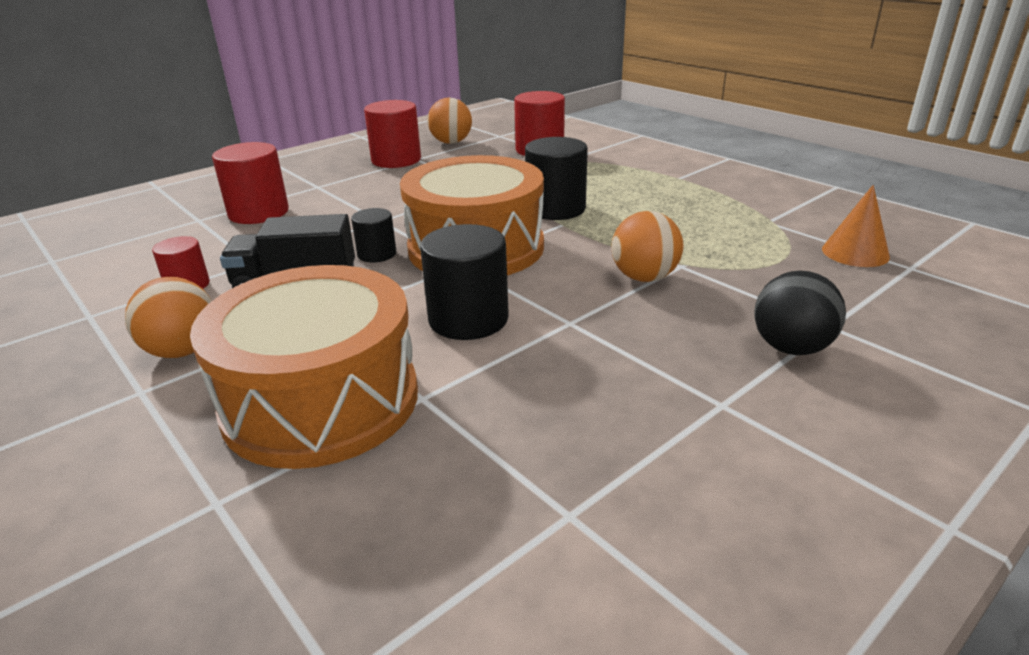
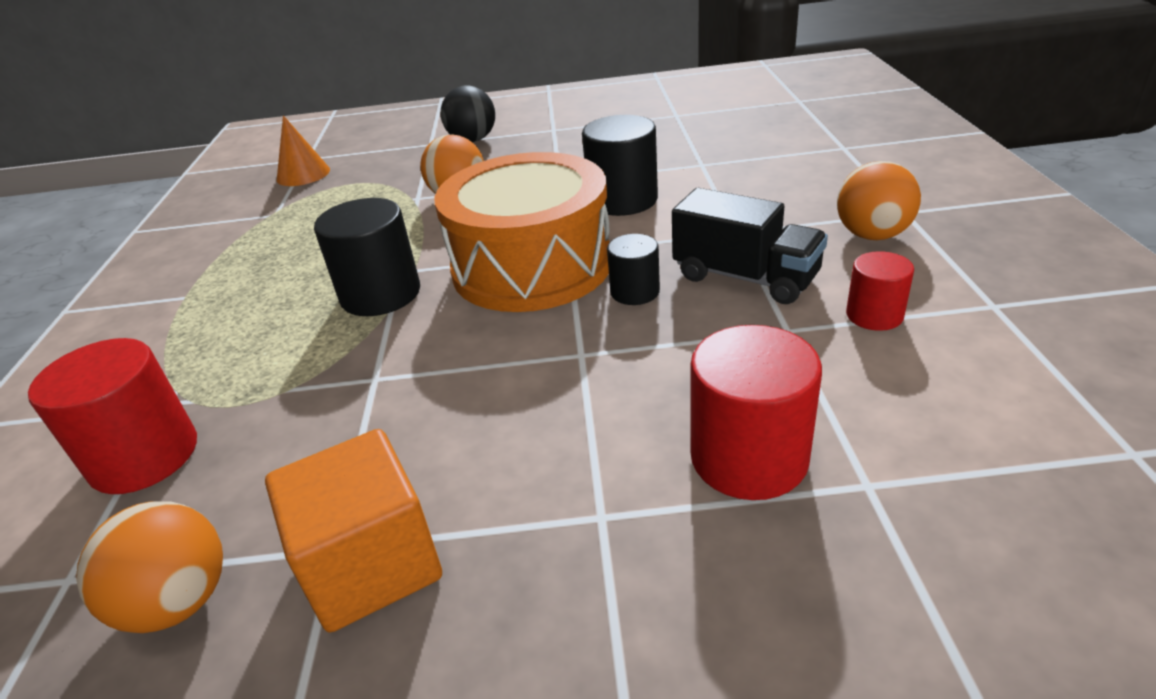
camera: 140 degrees left, 5 degrees up
orange drum [190,265,418,469] -> none
red cylinder [364,100,421,168] -> orange cube [265,429,442,633]

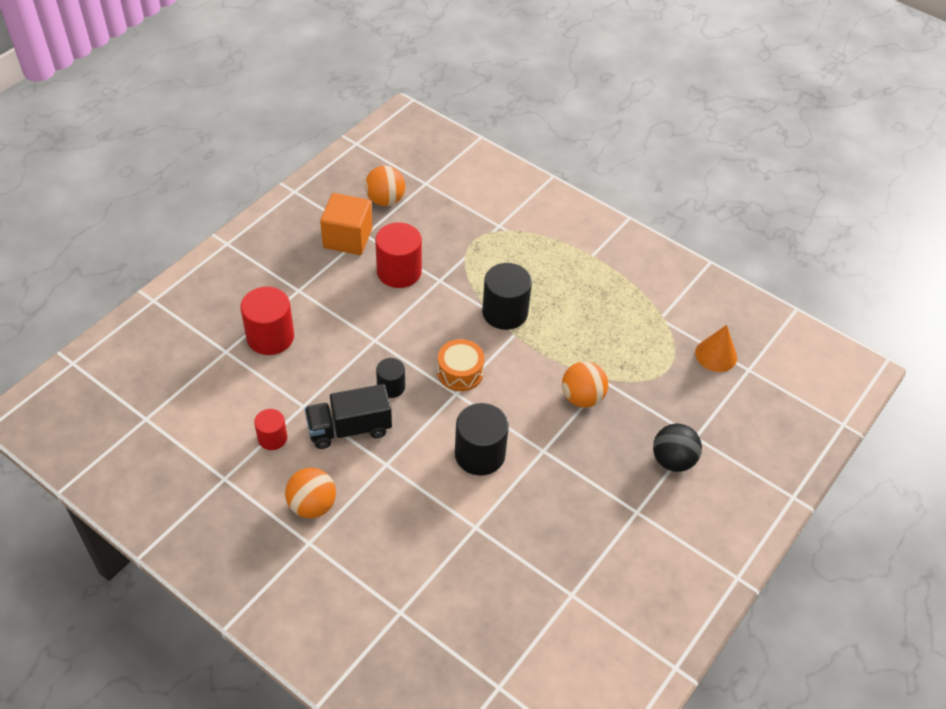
camera: 125 degrees right, 15 degrees up
red cylinder [28,338,197,494] -> red cylinder moved to [375,222,422,288]
orange drum [434,152,610,312] -> orange drum [437,339,485,391], size x0.47

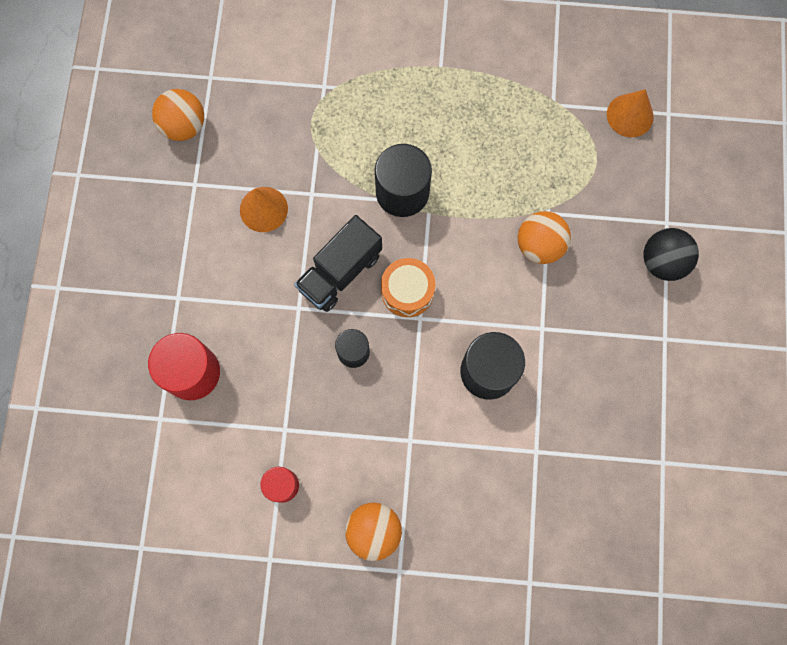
camera: 30 degrees left, 25 degrees up
black truck [304,384,392,449] -> black truck moved to [294,215,382,312]
orange cube [320,193,372,255] -> none
red cylinder [375,222,422,288] -> orange cone [240,187,288,232]

